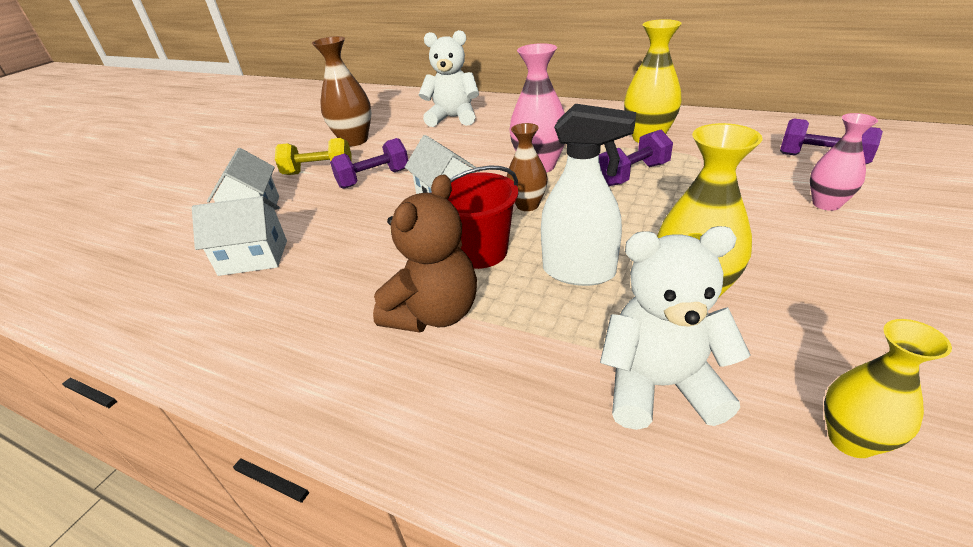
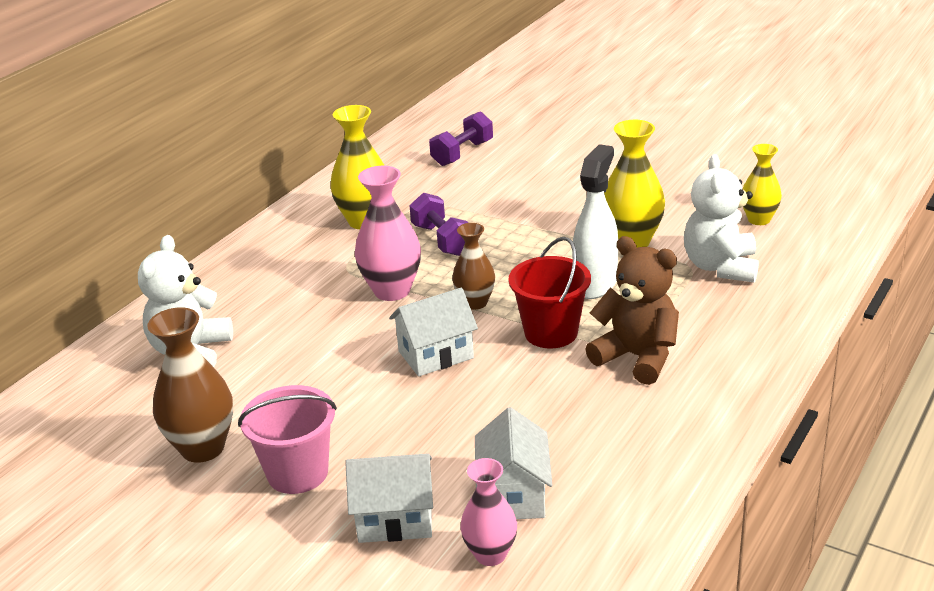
camera: 85 degrees left, 5 degrees down
yellow dumbbell [275,138,352,175] -> pink bucket [238,385,337,494]
purple dumbbell [330,138,408,189] -> none
pink vase [810,113,878,211] -> pink vase moved to [460,458,517,566]

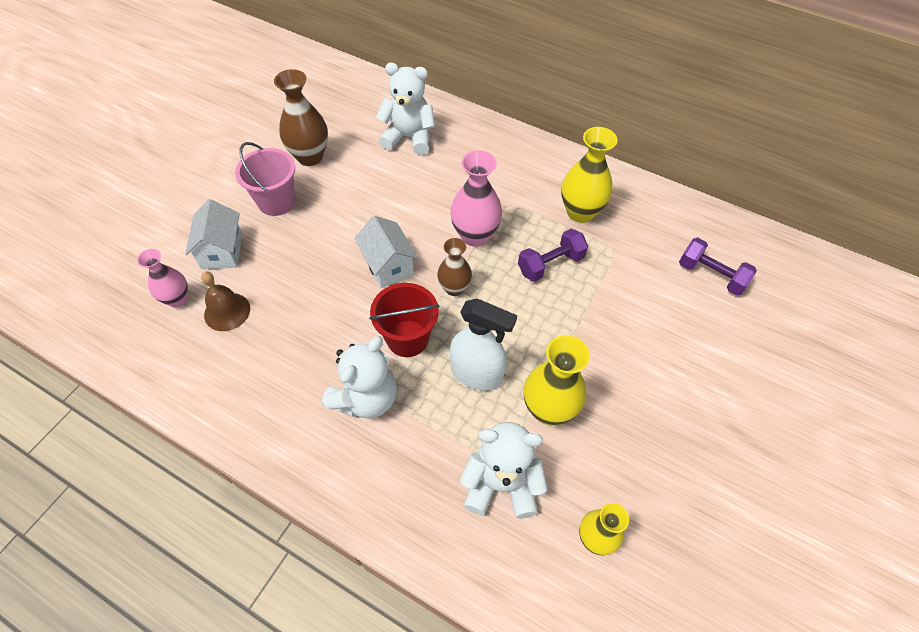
camera: 85 degrees right, 25 degrees up
white house [475,407,553,519] -> brown bell [201,271,250,331]
brown teddy bear [586,236,679,385] -> white teddy bear [322,336,397,419]

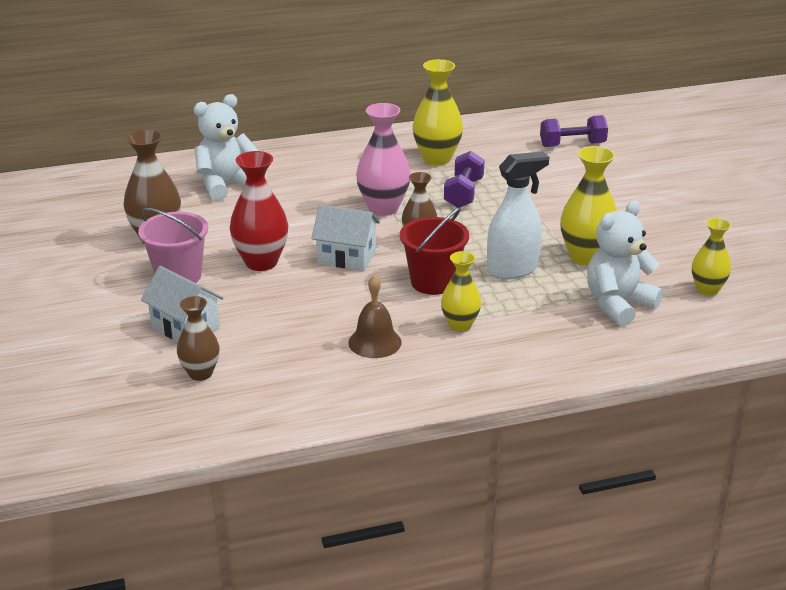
camera: 45 degrees left, 25 degrees down
pink vase [137,249,188,307] -> brown vase [177,296,220,381]
brown bell [201,271,250,331] -> brown bell moved to [348,275,402,358]
white teddy bear [322,336,397,419] -> yellow vase [441,251,481,332]
none -> red vase [230,151,288,271]

